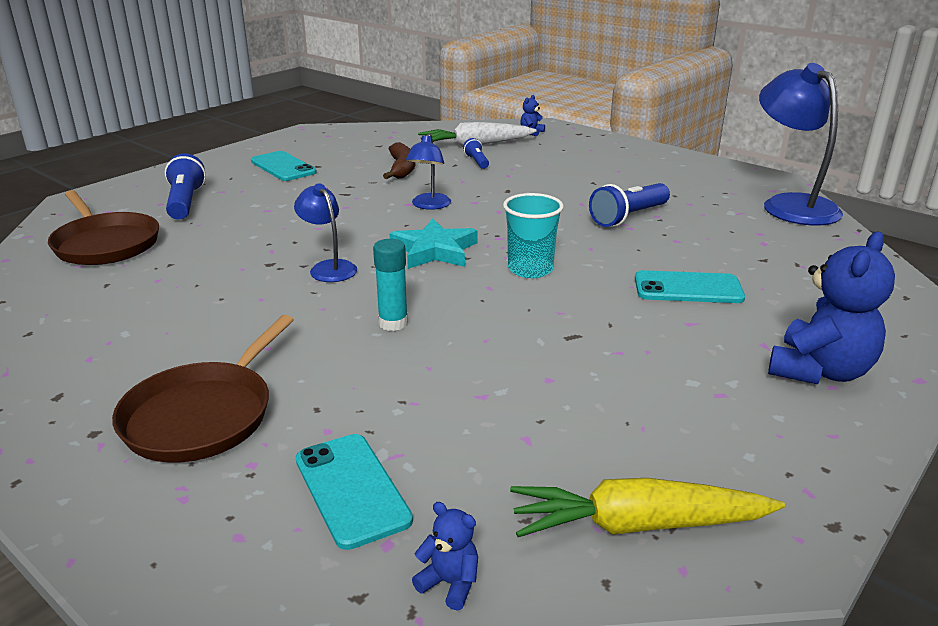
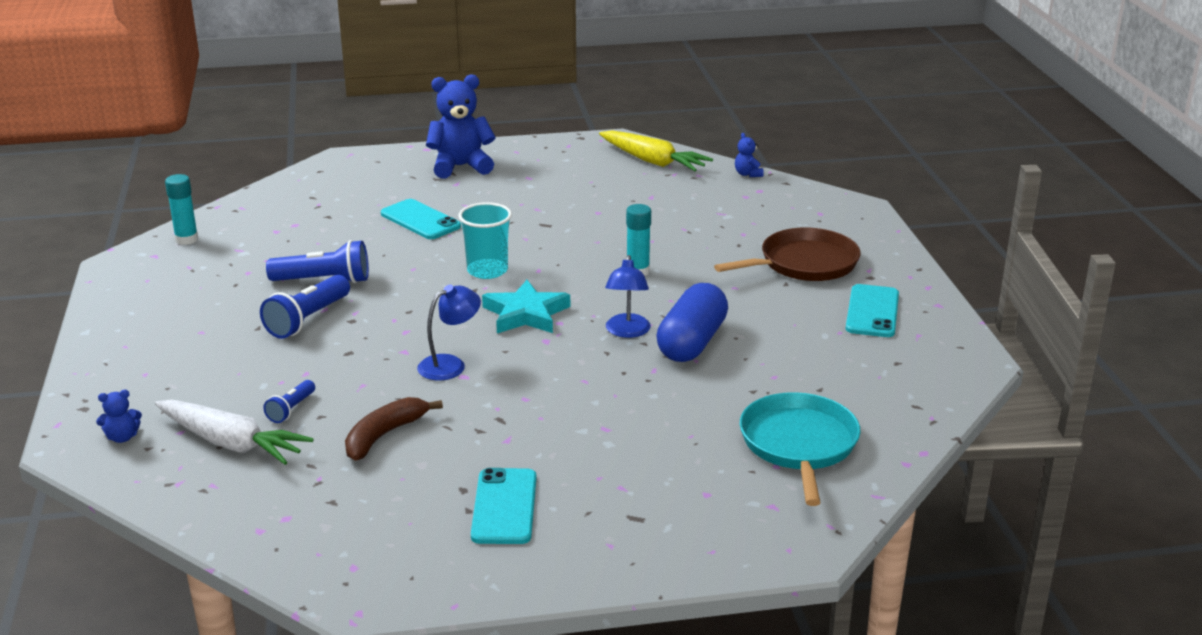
camera: 140 degrees left, 0 degrees up
brown pan [48,190,159,265] -> turquoise pan [740,392,861,506]
blue flashlight [165,153,206,220] -> blue flashlight moved to [260,275,350,339]
turquoise phone [295,434,413,550] -> turquoise phone moved to [846,284,899,337]
blue lamp [759,63,843,225] -> turquoise glue stick [165,174,198,245]
none -> blue capsule [656,283,728,362]

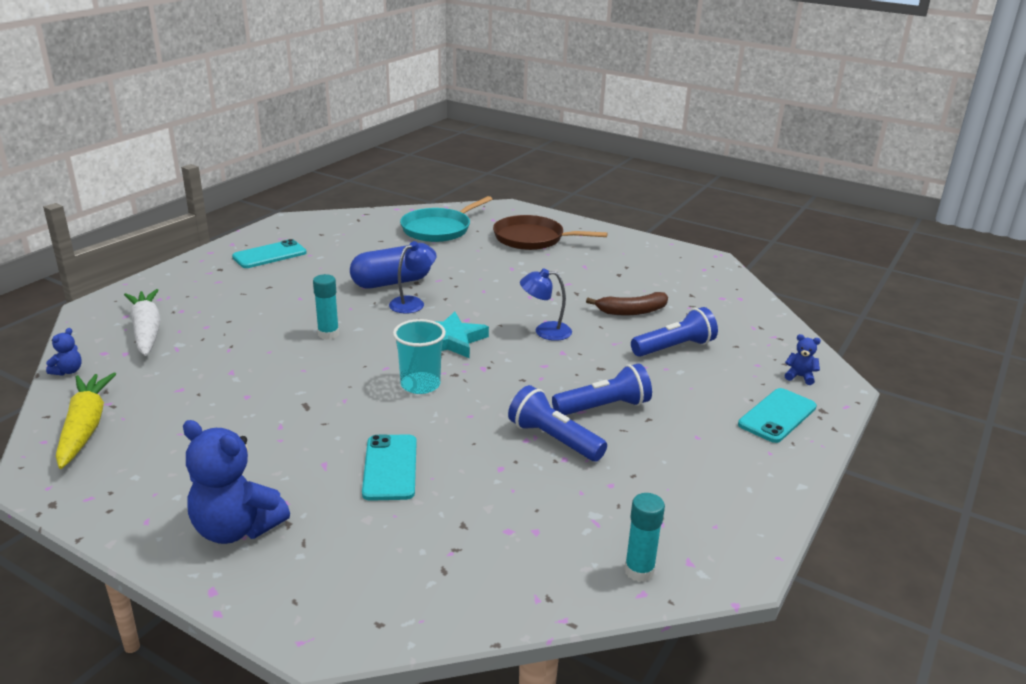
camera: 140 degrees left, 0 degrees up
white carrot [155,399,314,465] -> white carrot moved to [124,289,161,356]
blue flashlight [263,380,315,423] -> blue flashlight [631,307,718,357], size x1.81
turquoise phone [471,468,537,544] -> turquoise phone moved to [738,388,817,443]
brown pan [714,227,861,281] -> brown pan moved to [493,215,608,250]

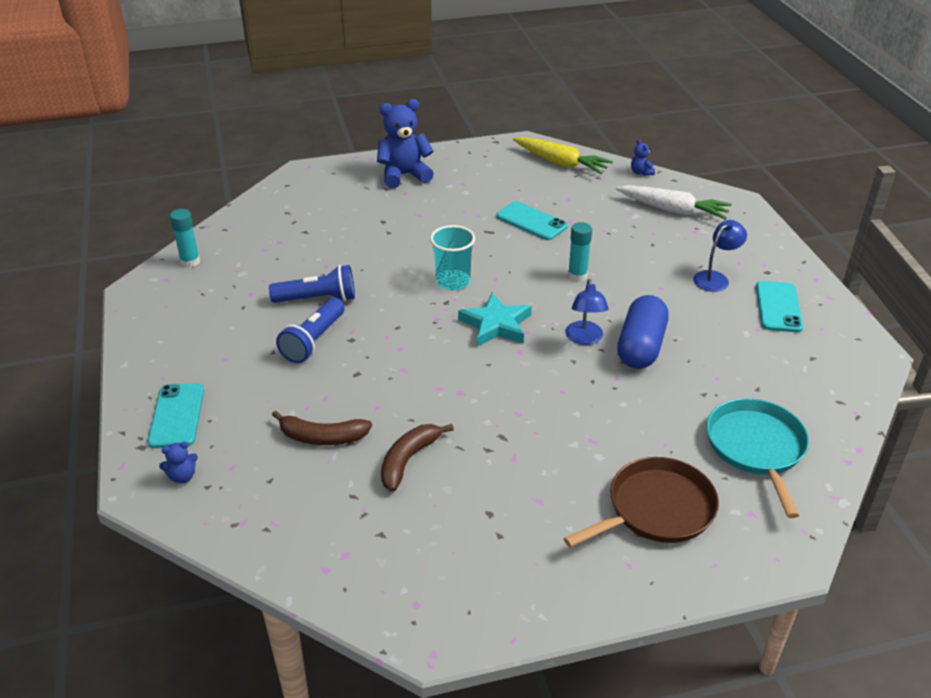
camera: 135 degrees right, 10 degrees up
turquoise phone [362,434,417,501] -> turquoise phone moved to [496,201,568,240]
blue lamp [520,268,572,341] -> blue lamp moved to [693,220,747,292]
blue flashlight [631,307,718,357] -> brown banana [272,411,372,445]

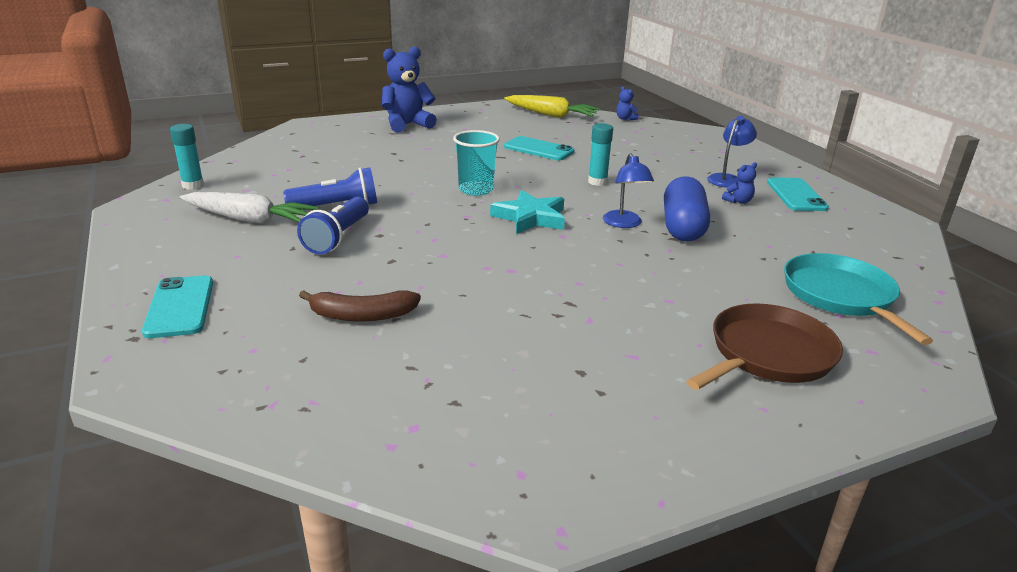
camera: 10 degrees left, 10 degrees down
blue teddy bear [159,441,198,484] -> blue teddy bear moved to [722,162,757,204]
brown banana [381,424,454,492] -> none
white carrot [616,185,732,220] -> white carrot moved to [180,192,318,224]

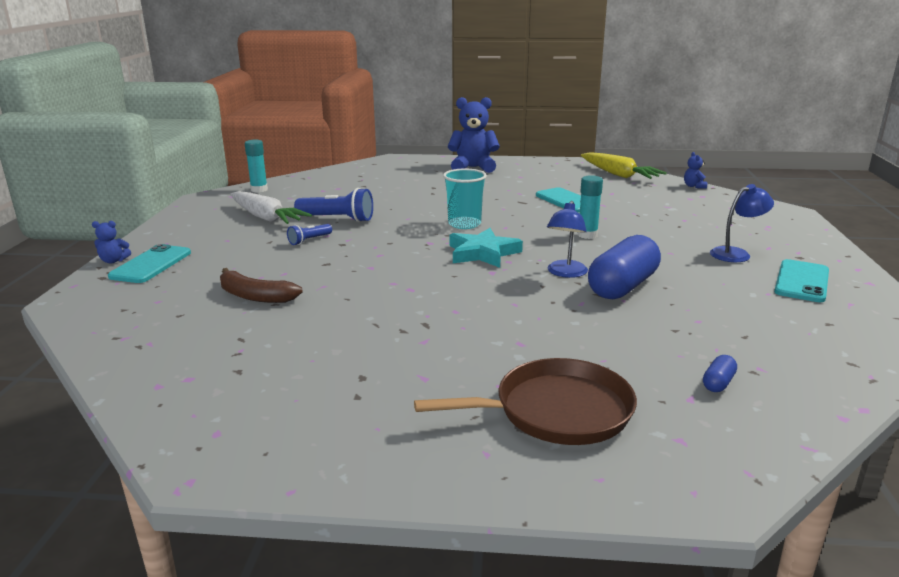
camera: 30 degrees right, 5 degrees down
blue flashlight [297,197,369,254] -> blue flashlight [287,224,332,245], size x0.55
blue teddy bear [722,162,757,204] -> blue teddy bear moved to [92,221,131,263]
turquoise pan [784,253,933,345] -> blue capsule [703,355,737,392]

